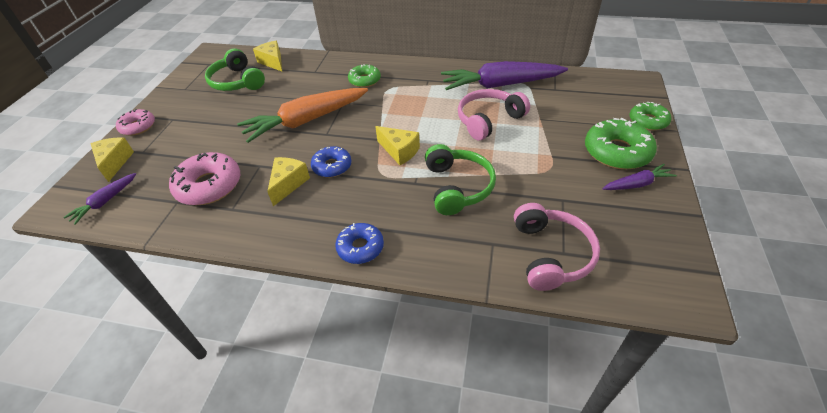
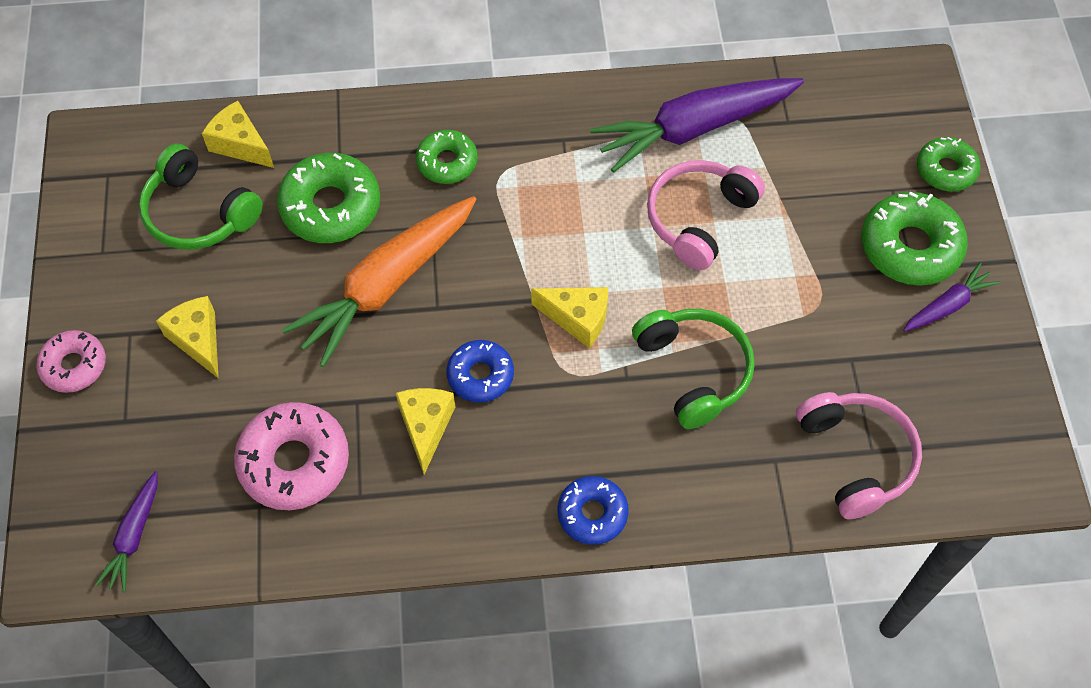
camera: 20 degrees left, 15 degrees up
yellow cheese [90,138,134,182] -> yellow cheese moved to [156,296,219,379]
none -> green donut [277,153,380,243]

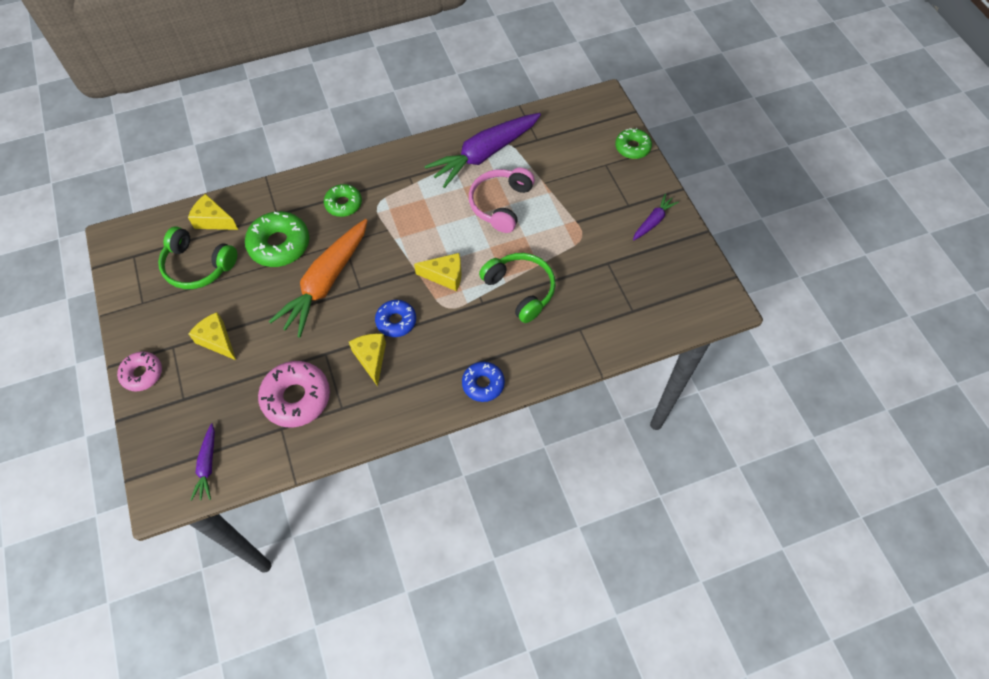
camera: 15 degrees left, 0 degrees up
pink headphones [796,392,922,519] -> none
green donut [861,192,968,286] -> none

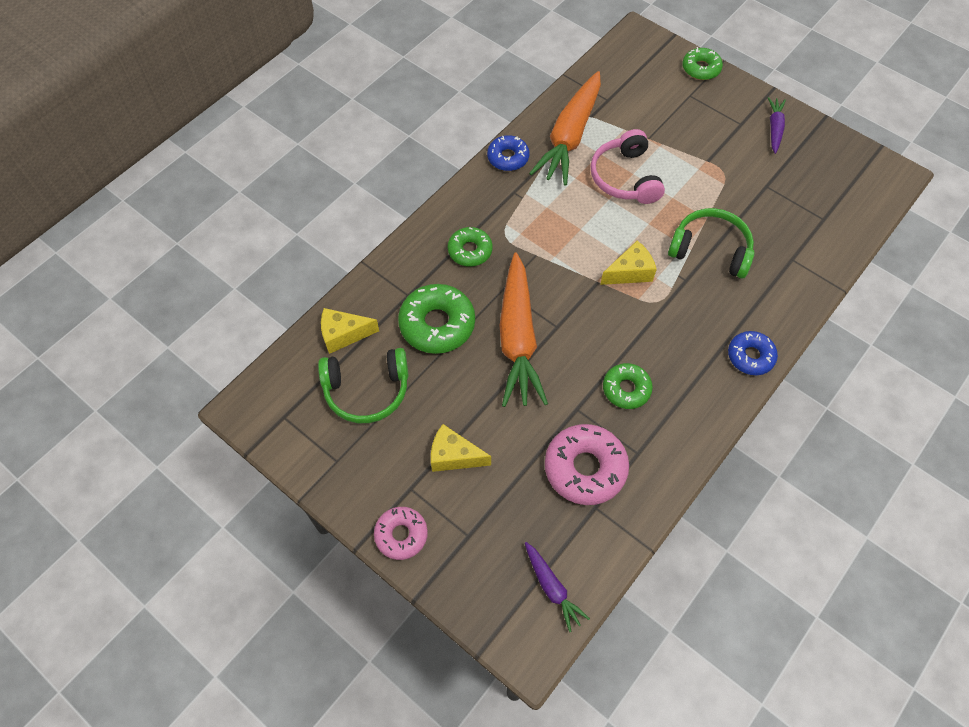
camera: 30 degrees left, 0 degrees up
yellow cheese [349,333,386,387] -> green donut [603,363,653,409]
blue donut [375,300,416,337] -> blue donut moved to [487,135,529,171]
purple carrot [424,113,541,188] -> orange carrot [529,71,601,186]

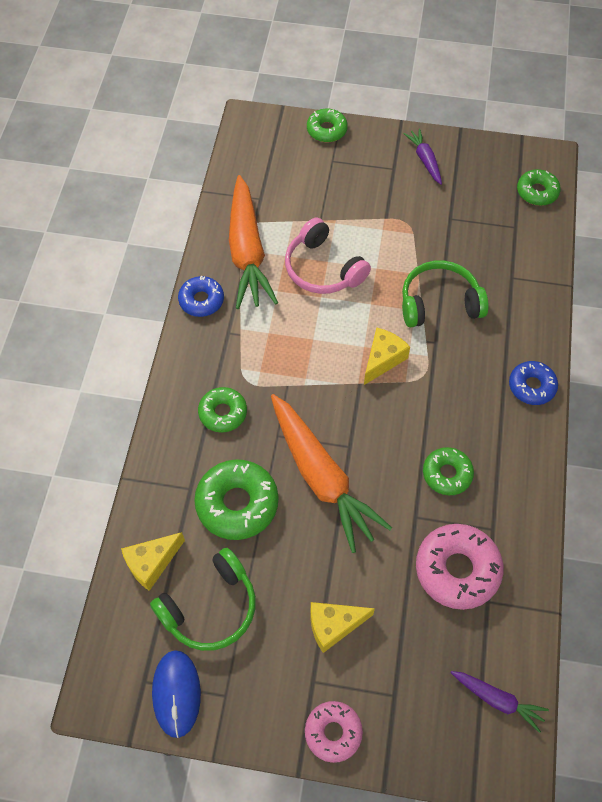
camera: 30 degrees left, 0 degrees up
none -> blue mouse [152,650,201,738]
none -> green donut [517,169,561,206]

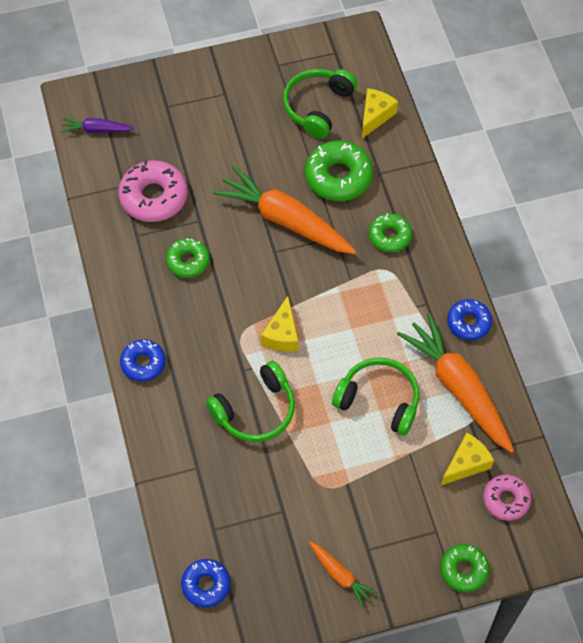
camera: 155 degrees right, 0 degrees up
blue mouse [152,650,201,738] -> none
pink headphones [285,218,371,294] -> green headphones [332,357,419,435]
pink donut [305,701,363,763] -> pink donut moved to [483,475,531,521]
yellow cheese [310,602,375,653] -> yellow cheese moved to [441,433,494,486]
purple carrot [404,128,442,185] -> orange carrot [308,541,378,609]
green donut [517,169,561,206] -> blue donut [181,559,230,608]

